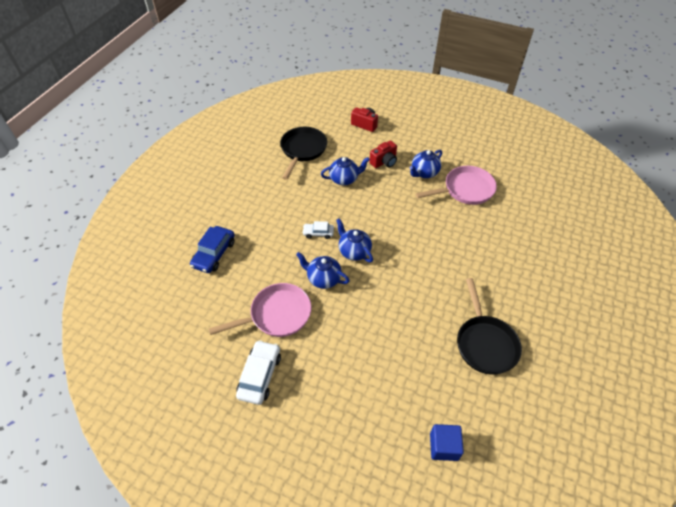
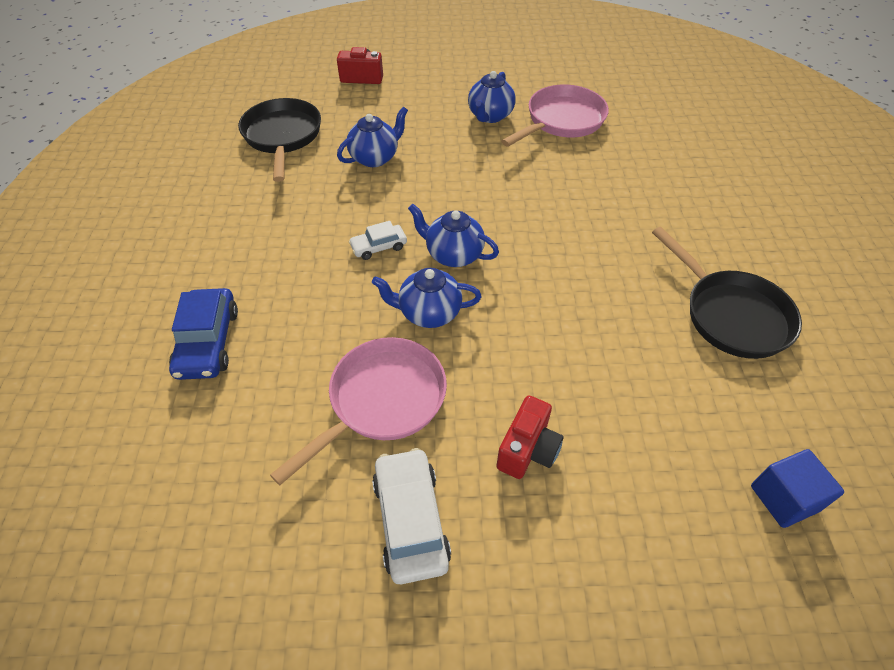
camera: 25 degrees left, 0 degrees up
red camera [370,140,397,168] -> red camera moved to [496,396,564,479]

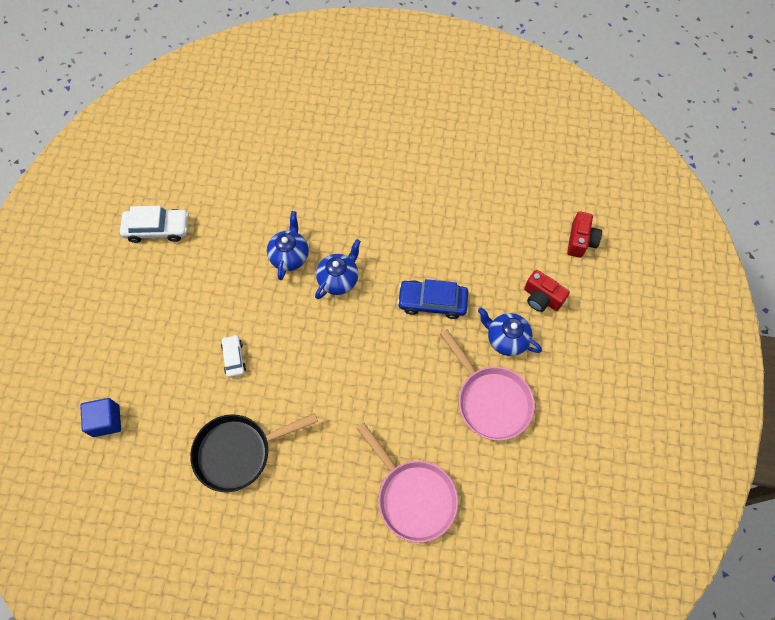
camera: 100 degrees right, 15 degrees up
blue car [169,288,238,380] -> blue car moved to [397,279,468,319]
black pan [238,98,321,182] -> none
pink pan [270,337,447,485] -> pink pan moved to [357,423,458,543]
blue teapot [337,107,408,167] -> none
white car [349,221,407,260] -> white car moved to [221,335,246,377]
red camera [496,396,564,479] -> red camera moved to [524,270,570,312]

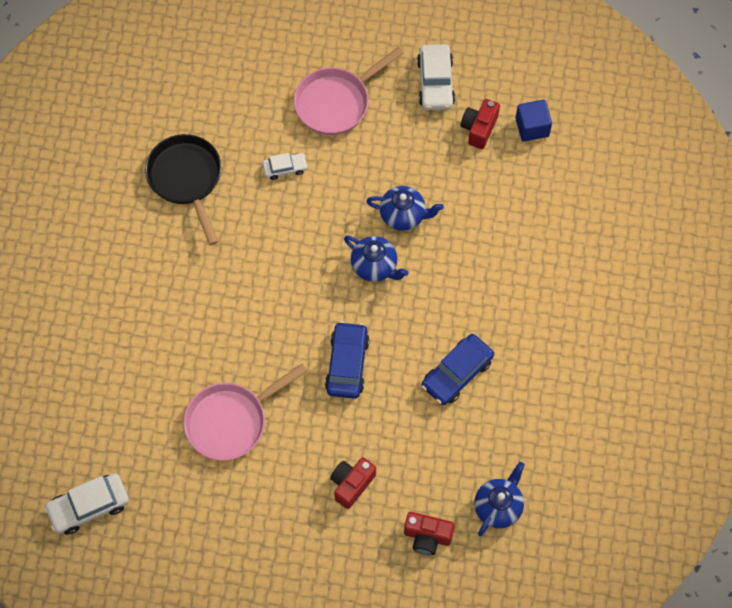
camera: 90 degrees right, 0 degrees up
blue cube [80,398,121,437] -> blue cube moved to [516,100,552,142]
pink pan [357,423,458,543] -> pink pan moved to [294,47,404,135]
blue teapot [478,308,542,356] -> blue teapot moved to [474,462,525,536]
none -> white car [44,473,129,535]
none -> blue car [422,334,494,405]
none -> red camera [461,99,500,149]

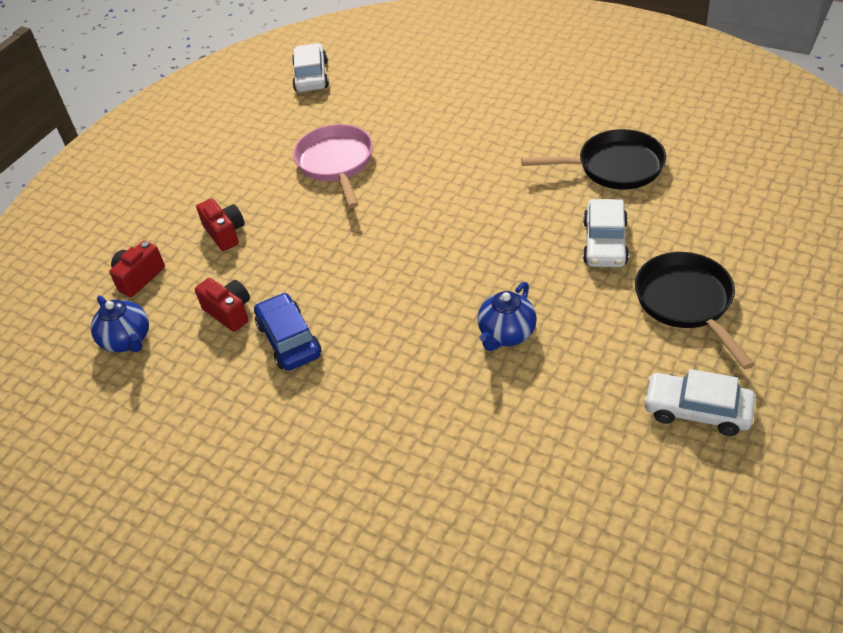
camera: 115 degrees right, 20 degrees down
white car [262,153,308,180] -> white car [583,199,629,267], size x1.69
pink pan [294,47,404,135] -> black pan [635,252,755,369]
blue car [325,321,370,399] -> none
blue teapot [344,235,409,282] -> none
red camera [461,99,500,149] -> red camera moved to [195,278,250,332]
blue cube [516,100,552,142] -> none

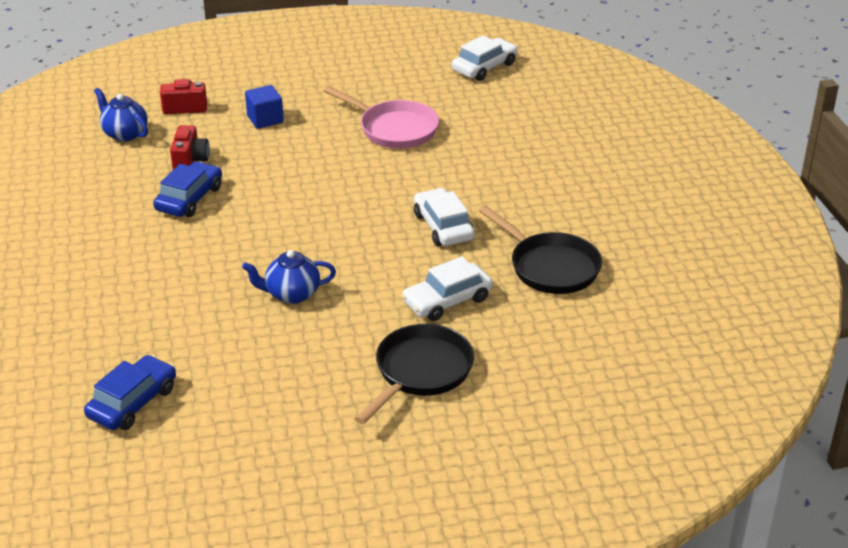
camera: 45 degrees right, 10 degrees down
blue teapot [91,295,149,352] -> blue teapot turned 120 degrees clockwise [94,88,148,142]
red camera [196,198,245,251] -> blue cube [245,85,284,129]
pink pan [293,124,373,208] -> pink pan turned 90 degrees clockwise [323,86,439,149]
white car [644,369,755,436] -> white car moved to [414,188,475,246]
none -> blue car [84,355,176,430]

